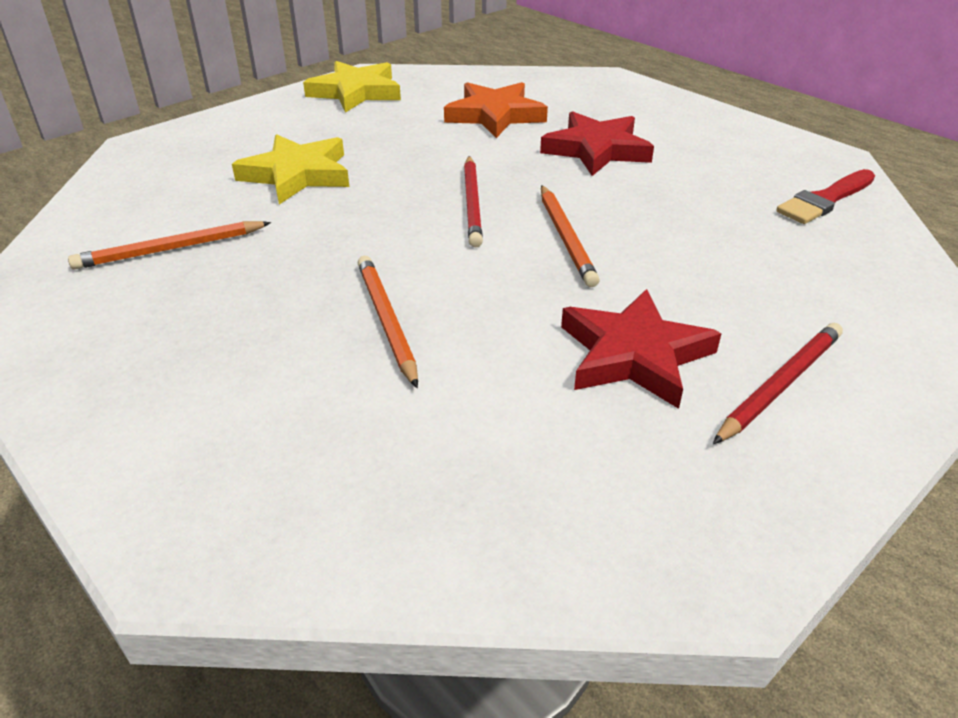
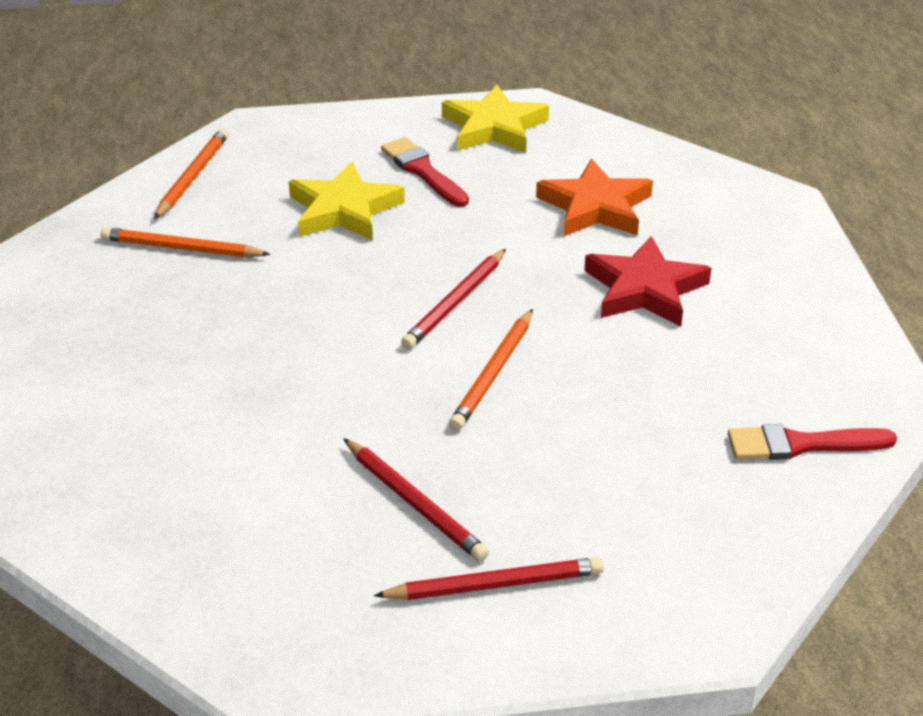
camera: 35 degrees right, 0 degrees up
orange pencil [358,256,418,388] -> orange pencil moved to [154,128,229,219]
red star [561,289,722,409] -> red pencil [343,438,489,561]
none -> red brush [381,137,469,207]

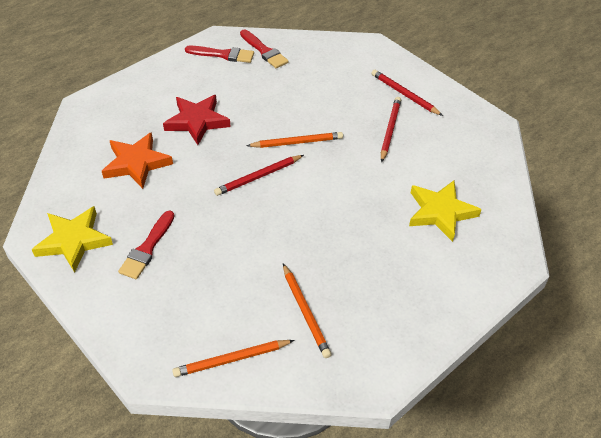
camera: 125 degrees left, 10 degrees up
yellow star [289,162,405,241] -> yellow star moved to [409,181,482,242]
red pencil [401,249,506,349] -> red pencil turned 150 degrees clockwise [214,155,304,196]
none -> red brush [185,46,254,63]

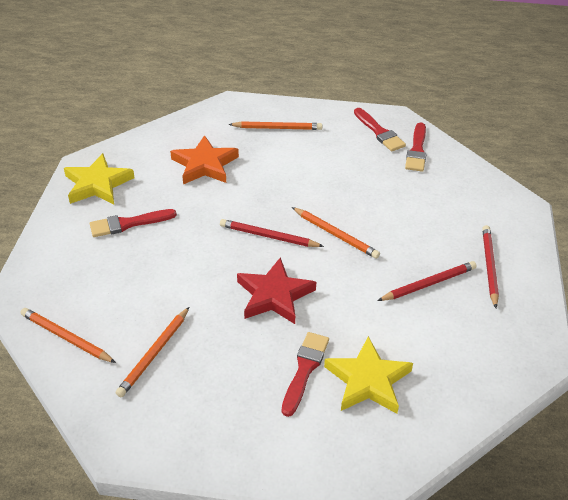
camera: 50 degrees right, 5 degrees down
red star [163,95,231,145] -> red star moved to [237,257,316,324]
none -> orange pencil [228,121,322,130]
none -> red brush [282,332,329,417]

